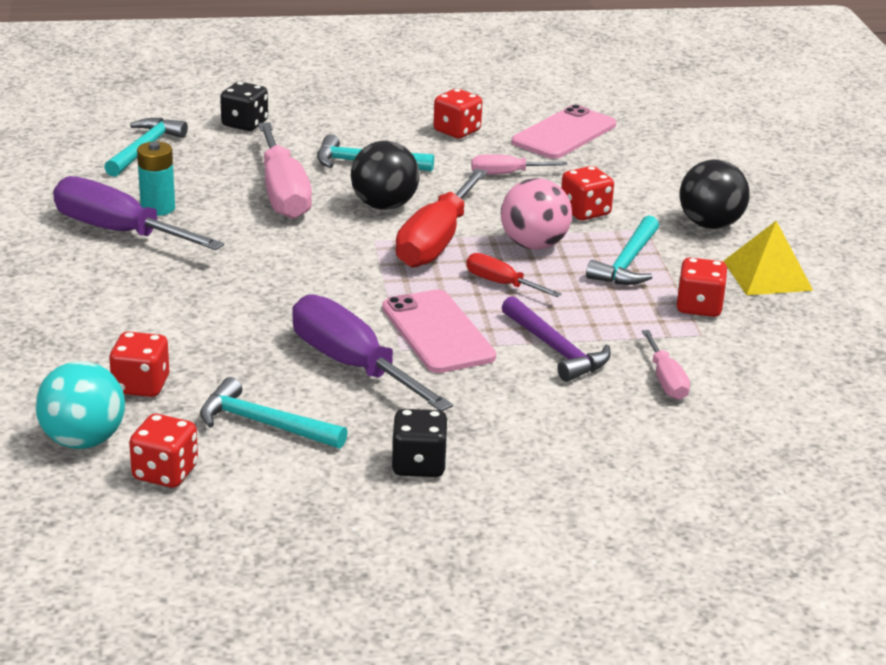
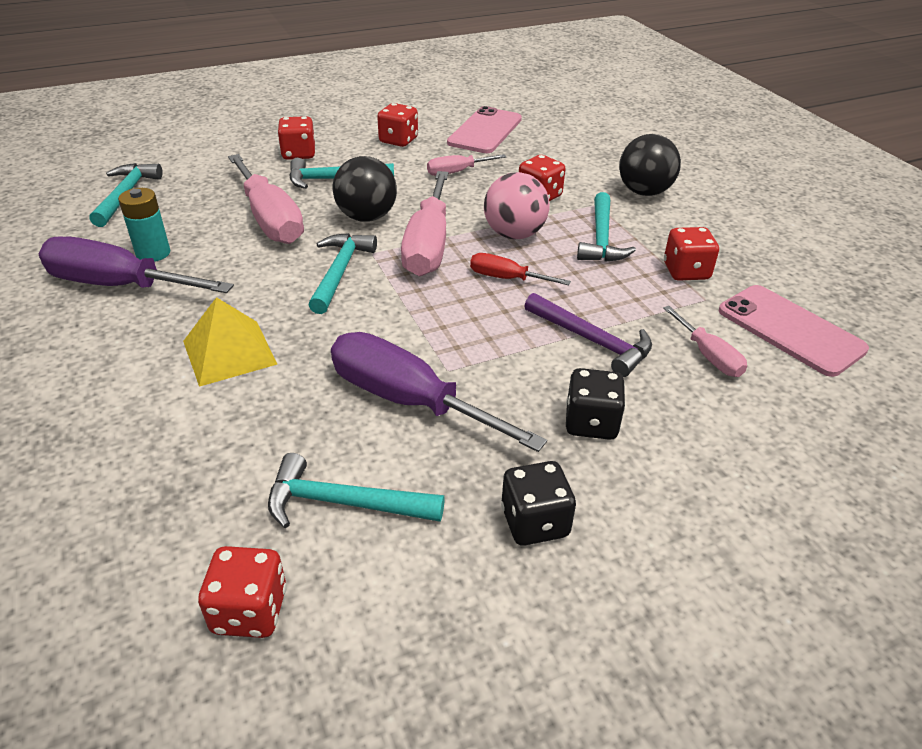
camera: 15 degrees left, 10 degrees up
turquoise ball [35,361,125,449] -> none
red dice [109,331,169,397] -> red dice moved to [277,116,315,160]
black dice [220,82,268,131] -> black dice moved to [566,368,626,440]
pink phone [382,289,496,373] -> pink phone moved to [719,285,869,377]
red screwdriver [396,169,487,268] -> pink screwdriver [401,171,449,276]
yellow pyramid [723,221,813,295] -> yellow pyramid moved to [183,297,277,387]
none -> turquoise hammer [309,233,377,314]

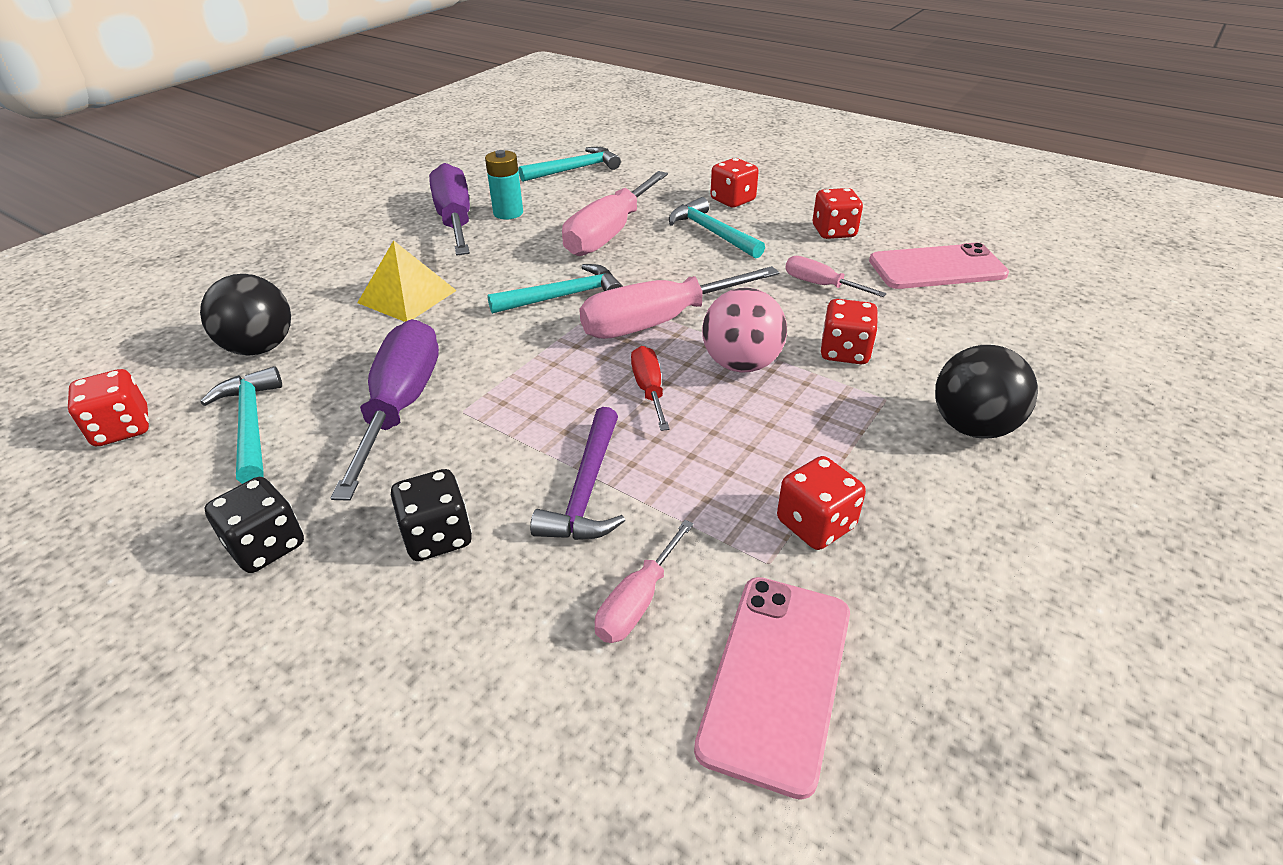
camera: 60 degrees right, 0 degrees up
black ball [333,156,397,222] -> black ball moved to [200,274,291,356]
turquoise hammer [577,192,636,262] -> none

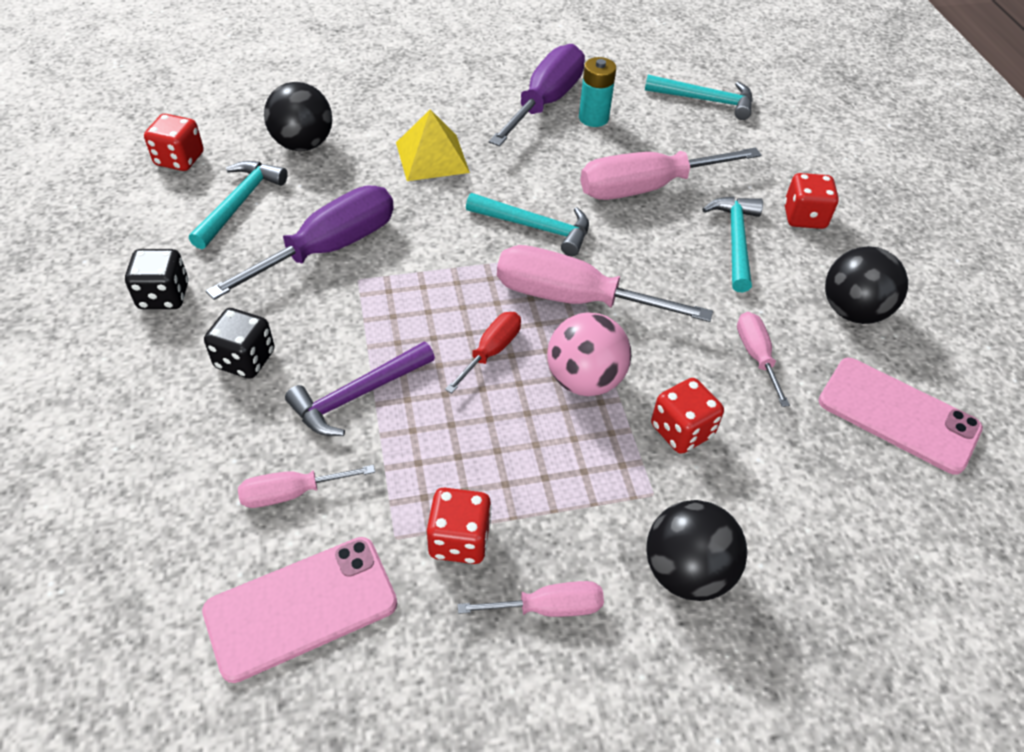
camera: 40 degrees right, 10 degrees up
red dice [813,188,863,239] -> black ball [825,246,908,324]
none -> pink screwdriver [458,581,604,617]

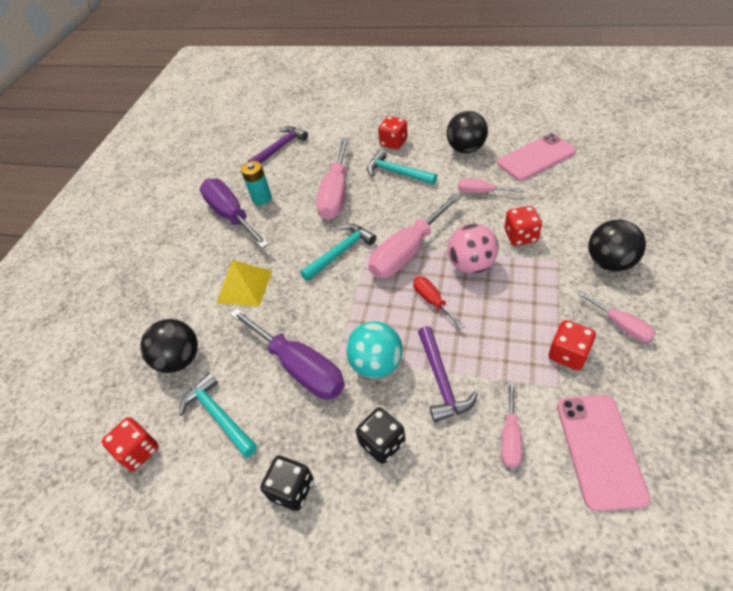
camera: 55 degrees left, 0 degrees up
purple screwdriver [206,186,394,300] -> purple screwdriver turned 150 degrees clockwise [230,308,345,399]
pink screwdriver [458,581,604,617] -> pink screwdriver turned 120 degrees clockwise [578,291,656,342]
turquoise hammer [645,75,753,120] -> purple hammer [248,126,308,163]
none -> turquoise ball [346,321,403,378]

